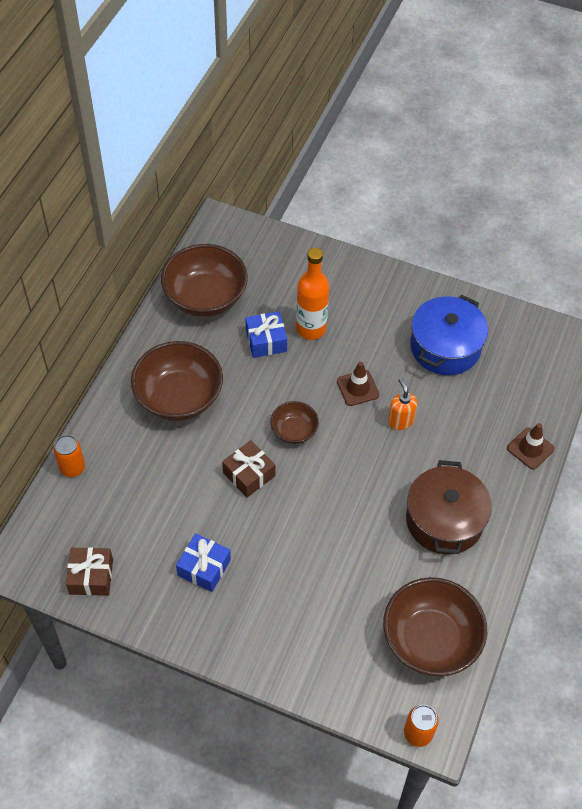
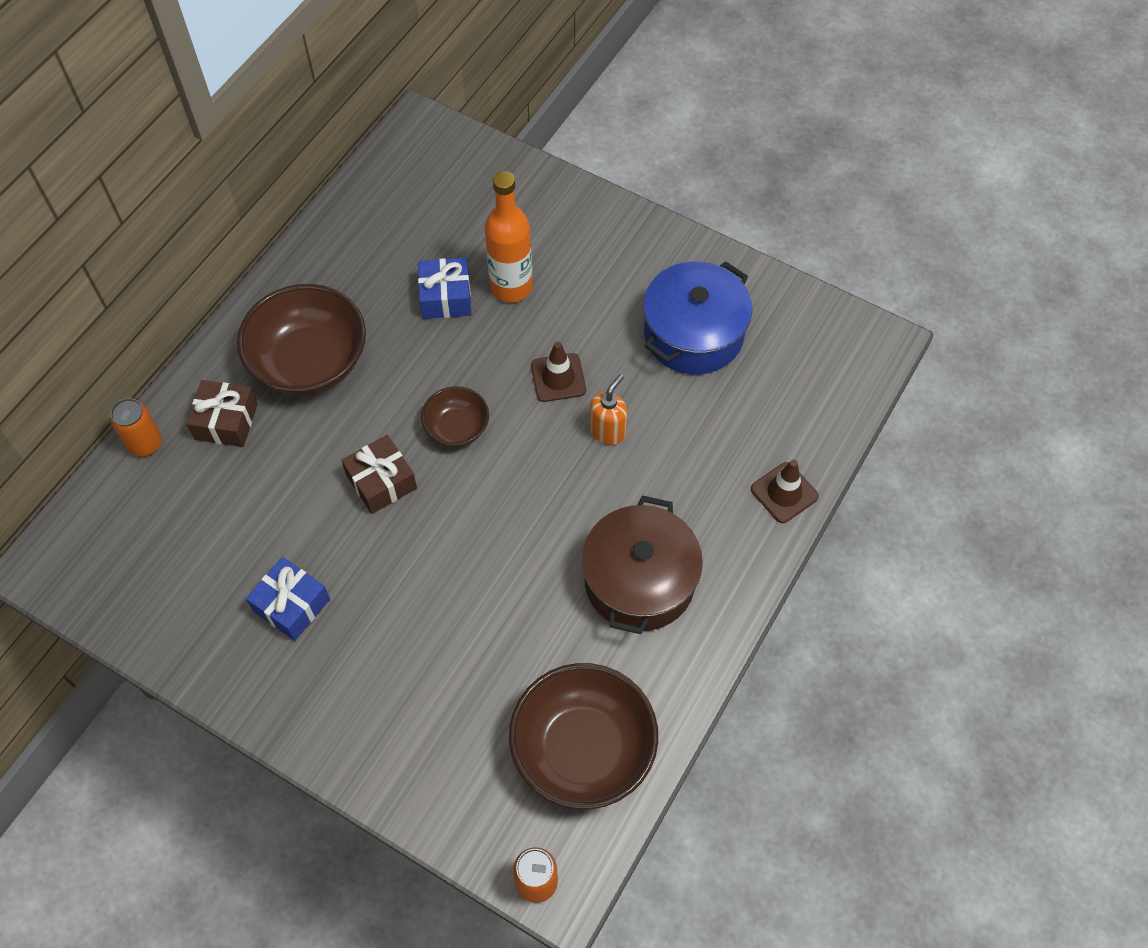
camera: 10 degrees right, 5 degrees up
brown gift [66,547,113,596] -> brown gift moved to [186,380,258,447]
brown bowl [161,244,248,317] -> none
orange soap dispenser [388,378,417,430] -> orange soap dispenser turned 45 degrees clockwise [590,374,628,445]

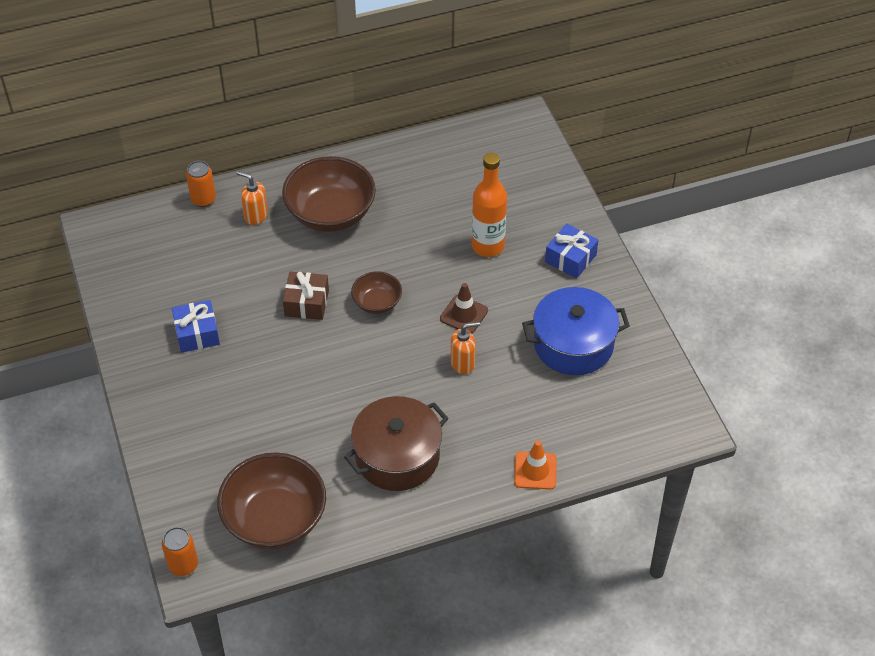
camera: 40 degrees right, 10 degrees down
brown gift [186,380,258,447] -> orange soap dispenser [237,171,268,225]
blue gift [418,258,471,319] -> blue gift moved to [545,224,598,278]
brown traffic cone [751,460,819,523] -> orange traffic cone [514,441,557,490]

